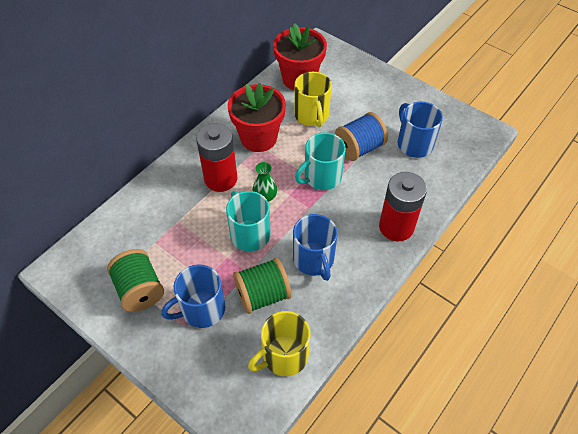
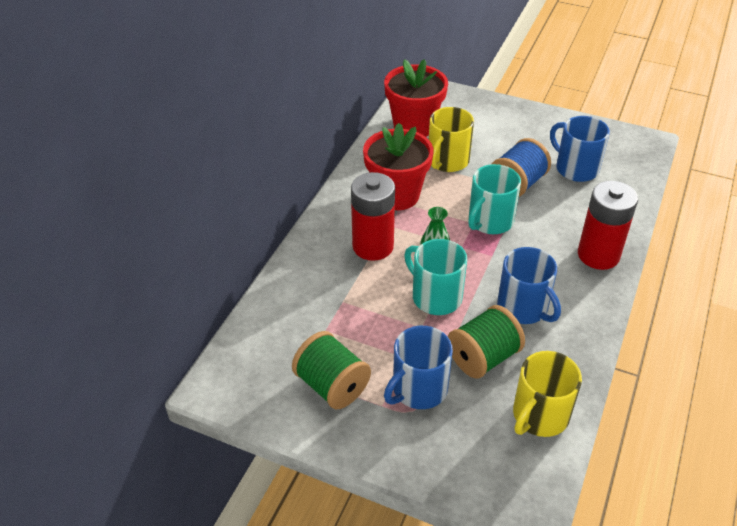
camera: 15 degrees left, 10 degrees down
yellow mug [294,72,332,127] -> yellow mug turned 60 degrees clockwise [429,107,474,172]

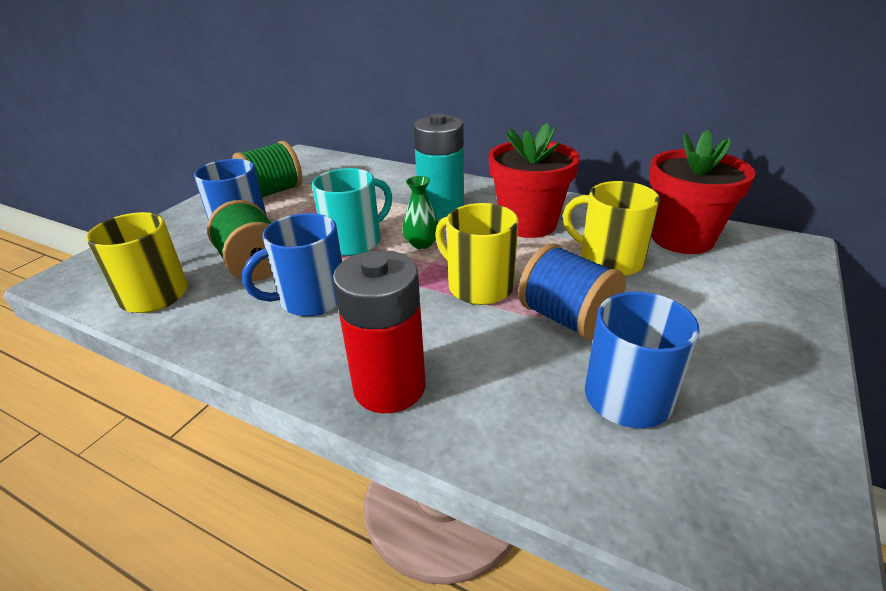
camera: 95 degrees right, 10 degrees down
red battery [351,172,395,261] -> turquoise battery [413,114,464,220]
turquoise mug [468,164,521,234] -> yellow mug [435,203,518,305]

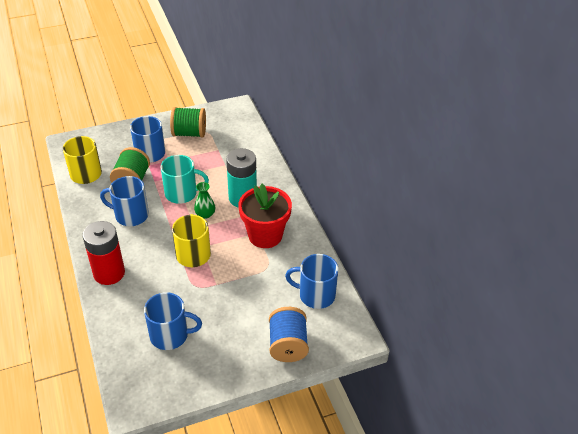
camera: 40 degrees right, 10 degrees up
blue spool [518,243,626,340] -> blue spool moved to [269,307,309,362]
yellow mug [563,181,660,276] -> none
red flower pot [649,130,756,254] -> blue mug [285,254,339,309]

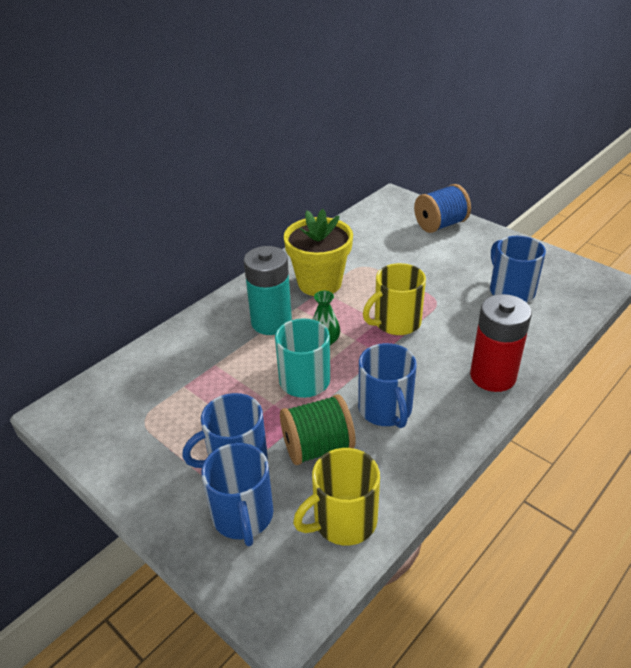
camera: 115 degrees left, 5 degrees down
green spool [170,107,206,138] -> none
red flower pot [238,184,292,248] -> yellow flower pot [284,209,353,296]
blue mug [285,254,339,309] -> blue mug moved to [201,443,273,546]

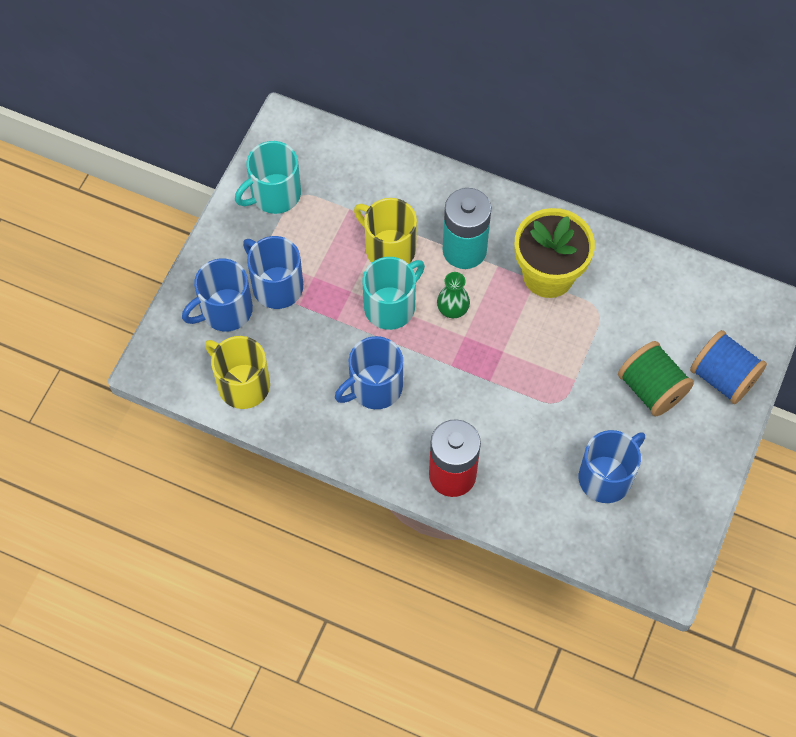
camera: 70 degrees right, 25 degrees up
green spool [280,394,356,465] -> green spool moved to [618,341,694,416]
yellow mug [363,263,426,335] -> yellow mug moved to [354,198,417,264]
none -> turquoise mug [235,141,301,214]

